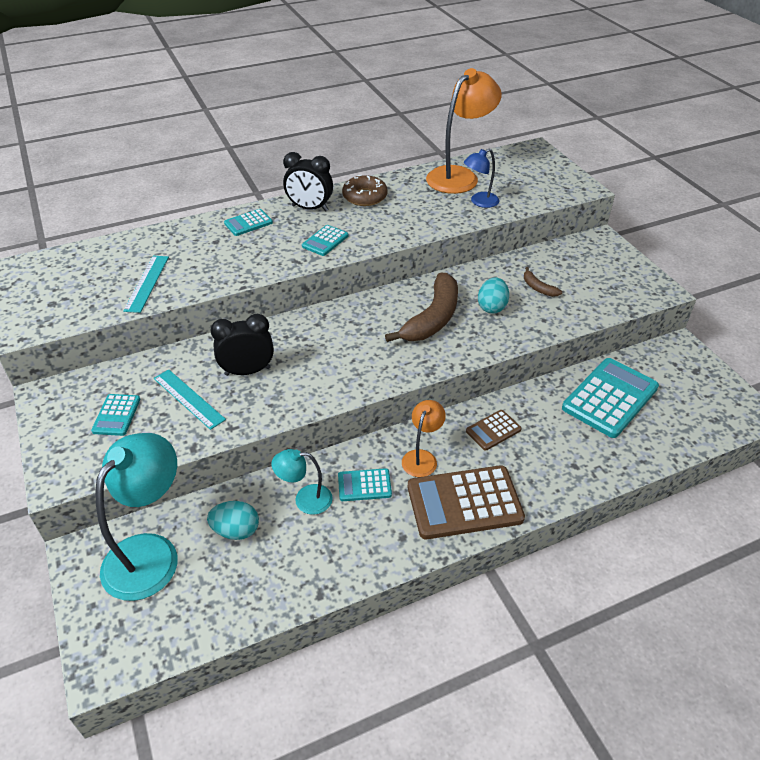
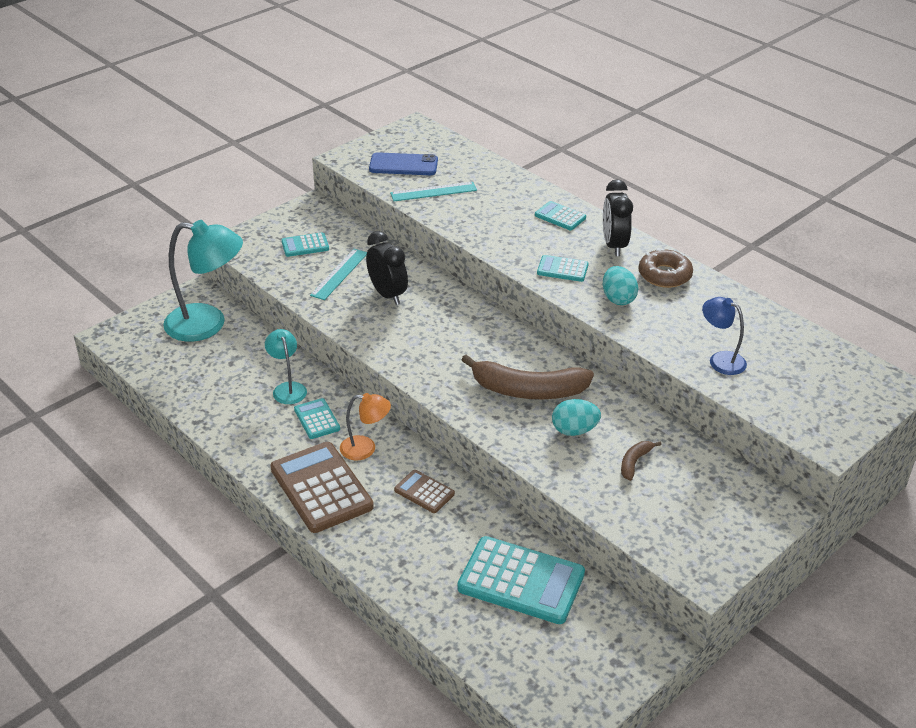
camera: 70 degrees right, 5 degrees down
turquoise egg [207,501,259,540] -> turquoise egg moved to [603,266,638,305]
orange lamp [426,68,502,194] -> none
none -> blue phone [369,152,438,175]

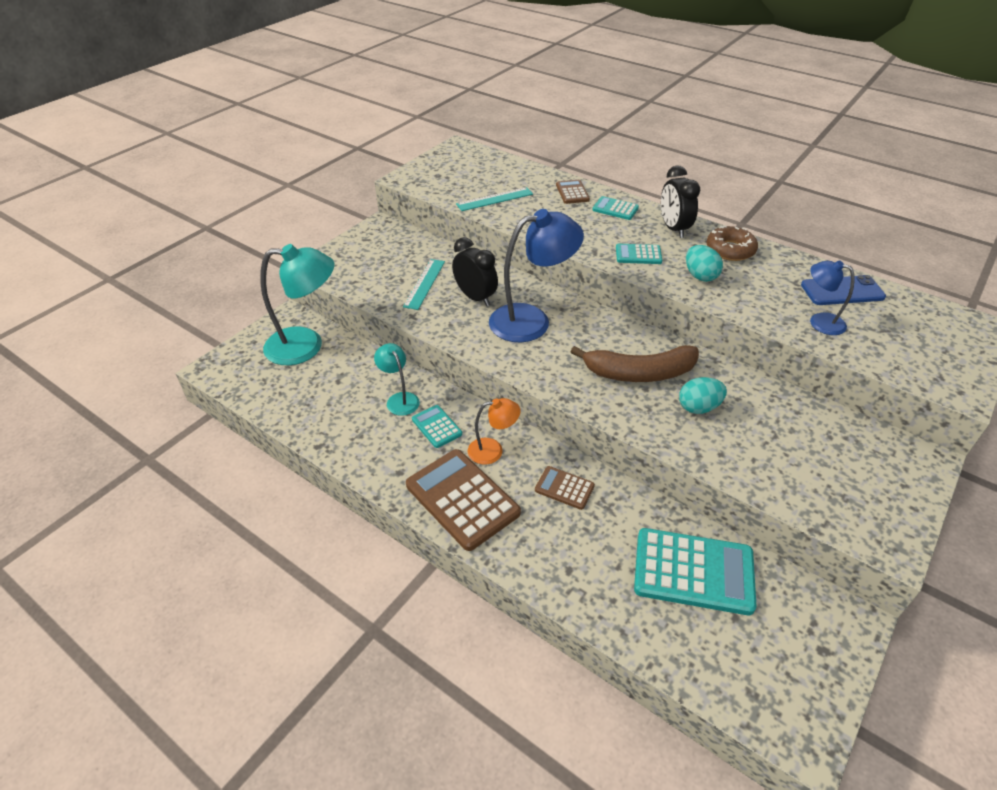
camera: 10 degrees left, 5 degrees up
turquoise calculator [281,232,329,257] -> none
blue phone [369,152,438,175] -> blue phone moved to [801,275,886,305]
brown banana [621,441,662,481] -> none
none -> blue lamp [489,209,584,342]
none -> brown calculator [556,180,590,204]

